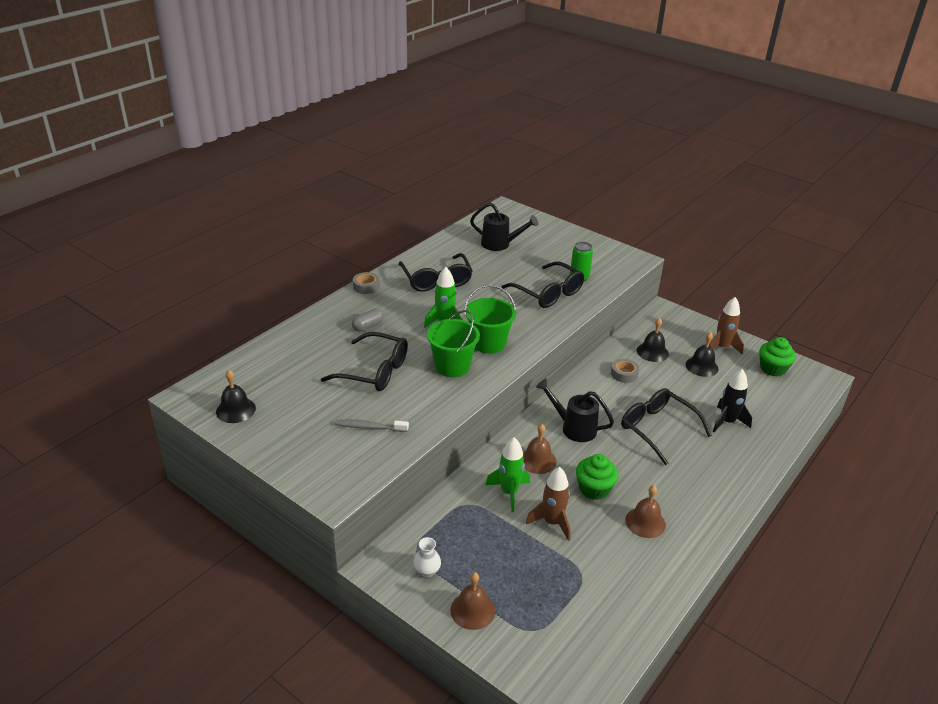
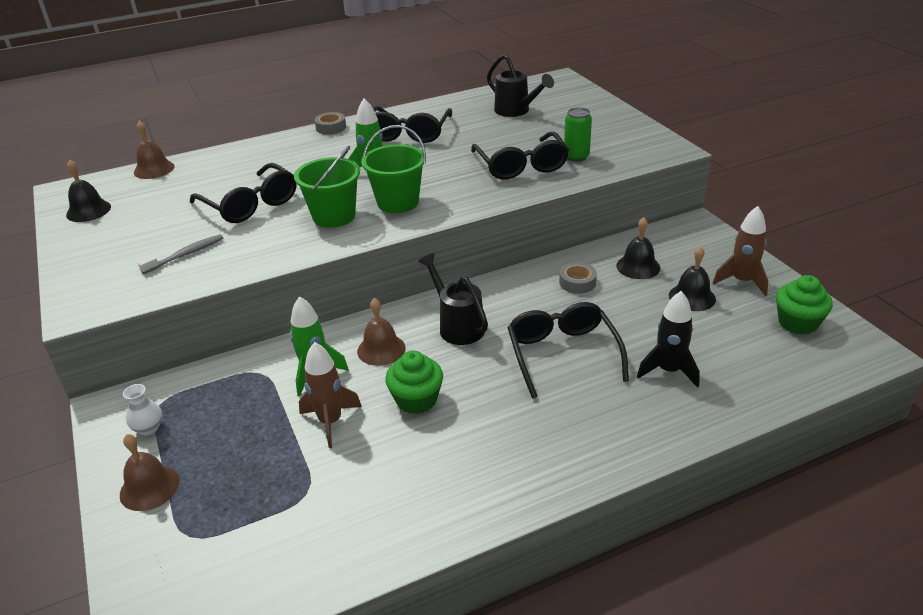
camera: 30 degrees right, 0 degrees up
grey toothbrush [335,419,409,432] -> grey toothbrush turned 105 degrees clockwise [138,234,224,274]
grey capsule [352,309,384,332] -> none
brown bell [625,485,666,538] -> brown bell moved to [134,121,174,179]

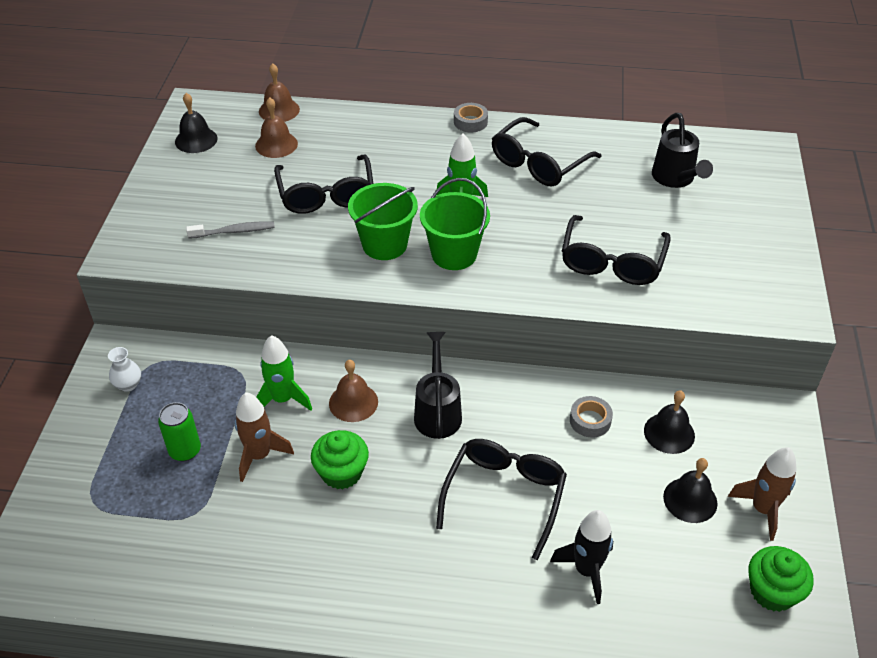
camera: 30 degrees right, 10 degrees up
brown bell [120,434,179,511] -> brown bell moved to [255,97,298,158]
green can [564,107,592,162] -> green can moved to [158,402,201,461]

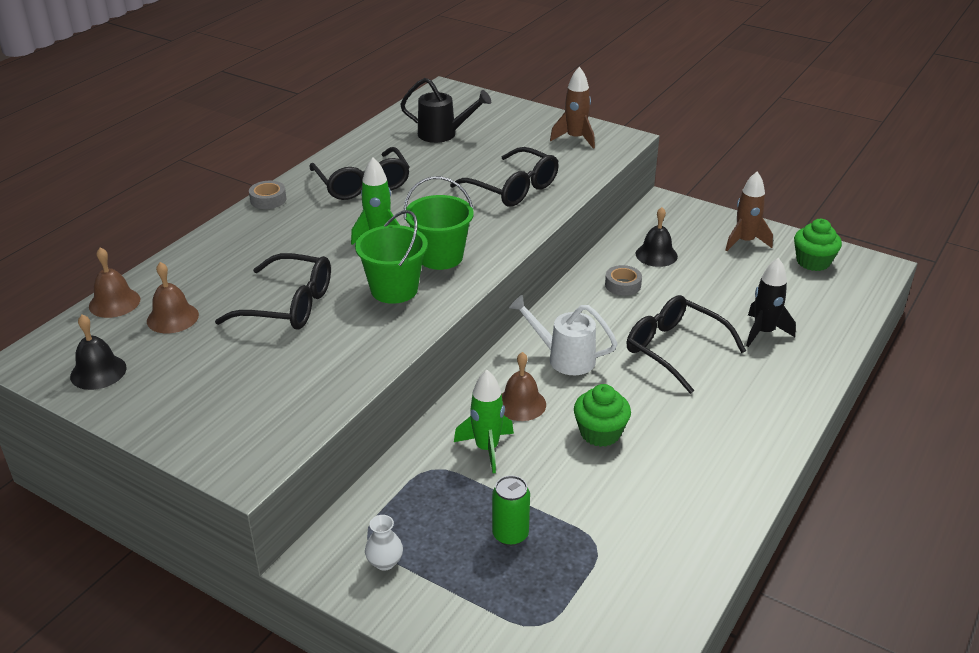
camera: 65 degrees left, 10 degrees down
grey toothbrush [186,222,275,239] -> none
brown rocket [235,392,294,482] -> brown rocket moved to [550,66,595,148]
black watering can [414,332,462,439] -> white watering can [509,295,618,375]
black bell [663,458,717,523] -> none

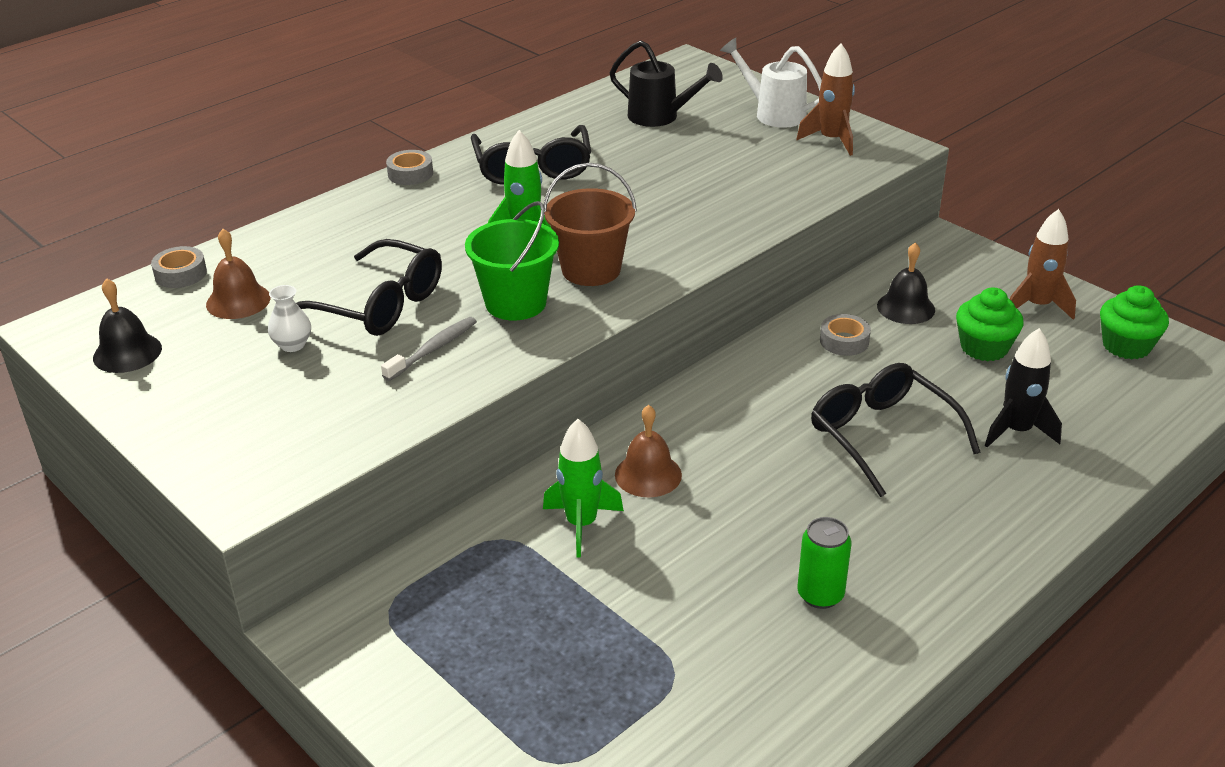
camera: 15 degrees right, 0 degrees up
brown bell [89,247,140,318] -> grey tape [151,246,207,288]
white vase [365,515,403,571] -> white vase moved to [268,285,311,352]
green bucket [403,176,474,270] -> brown bucket [544,163,637,286]
black glasses [450,147,559,207] -> none
green can [492,475,530,546] -> green can moved to [797,517,851,609]
white watering can [509,295,618,375] -> white watering can moved to [720,38,822,128]
green cupcake [574,384,631,447] -> green cupcake moved to [956,287,1024,361]
none -> grey toothbrush [381,317,477,381]

